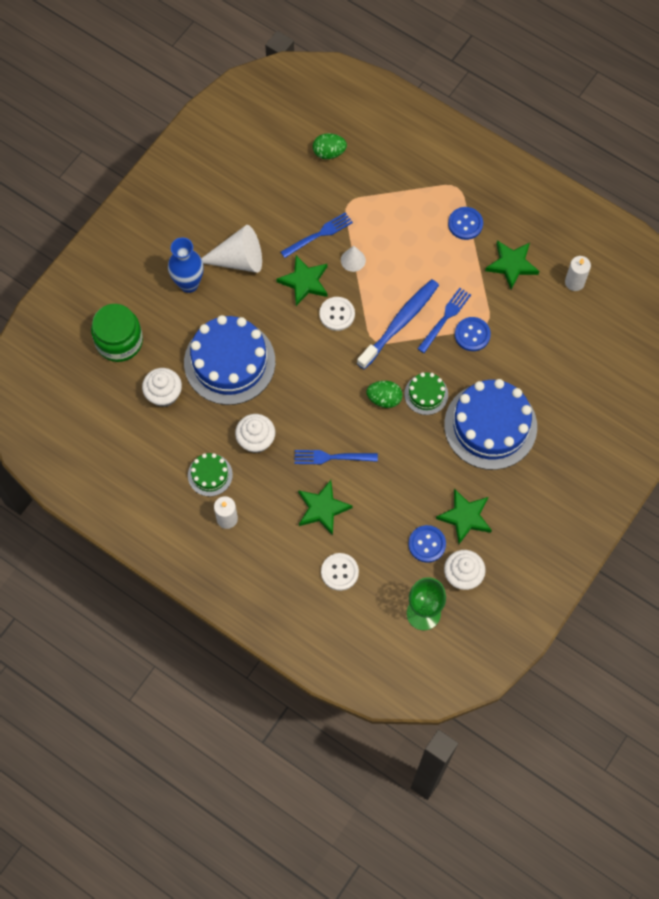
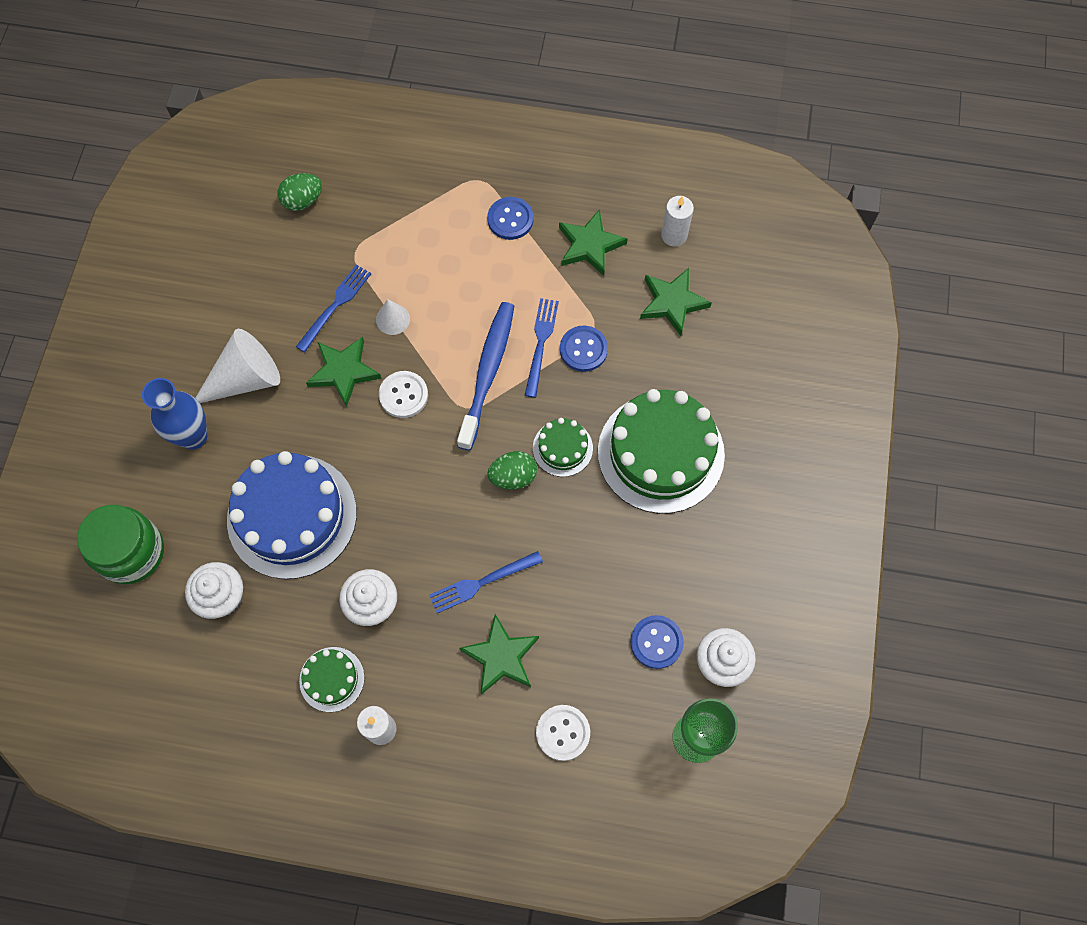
camera: 25 degrees left, 0 degrees up
green star [436,489,492,544] -> green star moved to [640,268,712,336]
blue cake [444,379,537,470] -> green cake [598,389,725,514]

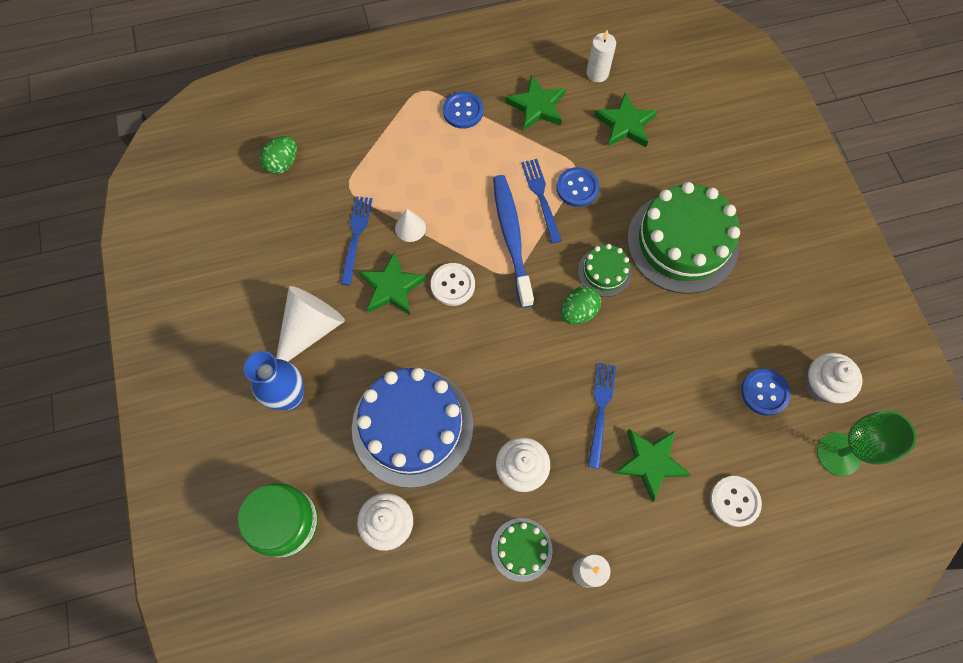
camera: 25 degrees left, 0 degrees up
blue fork [429,551,543,613] -> blue fork turned 150 degrees clockwise [588,363,616,469]

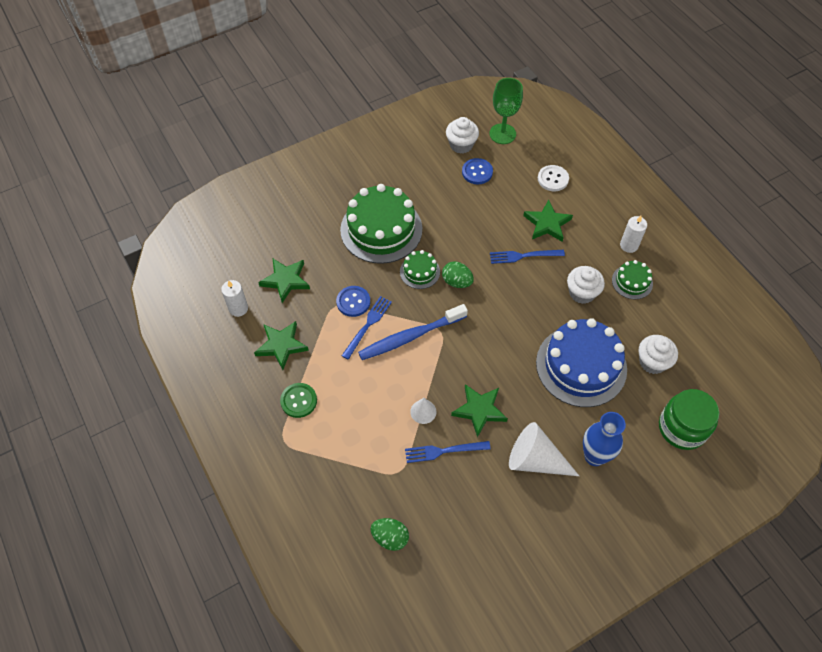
camera: 105 degrees left, 10 degrees down
white button [431,263,475,306] -> none
blue button [443,92,484,129] -> green button [280,383,317,418]
blue fork [521,159,562,244] -> blue fork turned 150 degrees clockwise [342,296,392,360]

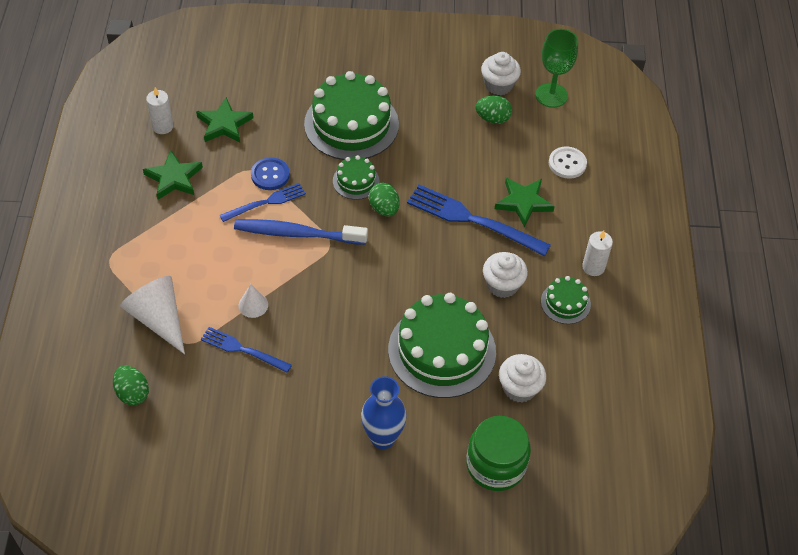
camera: 30 degrees right, 5 degrees down
green button [280,383,317,418] -> none
green star [451,384,508,438] -> none
blue button [462,158,493,184] -> green egg [475,96,512,124]
blue fork [490,250,565,264] -> blue fork [407,185,551,256], size x1.68
white cone [509,422,579,476] -> white cone moved to [120,276,185,354]
blue cake [536,318,627,407] -> green cake [388,293,496,398]

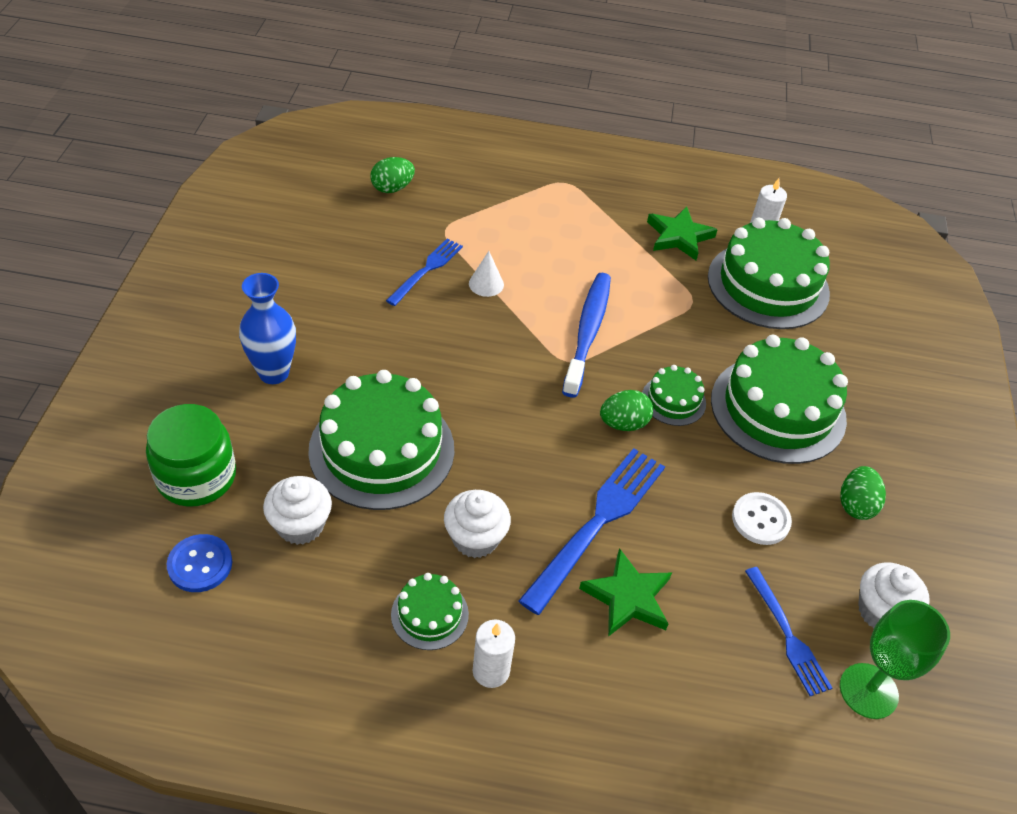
camera: 95 degrees right, 5 degrees down
white cone [120,276,185,354] -> none
green star [196,97,254,143] -> green cake [708,218,830,329]
blue fork [220,183,306,222] -> blue fork moved to [745,567,832,696]
blue button [251,158,290,190] -> blue button moved to [167,534,232,592]
green egg [475,96,512,124] -> green egg moved to [840,466,886,520]
white button [549,147,587,179] -> white button moved to [732,492,792,545]

